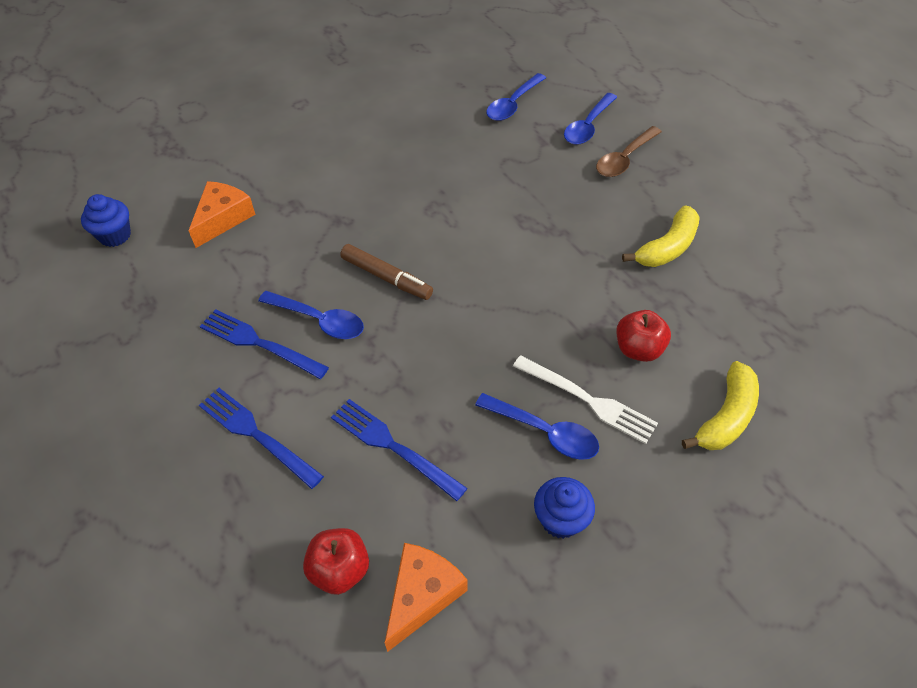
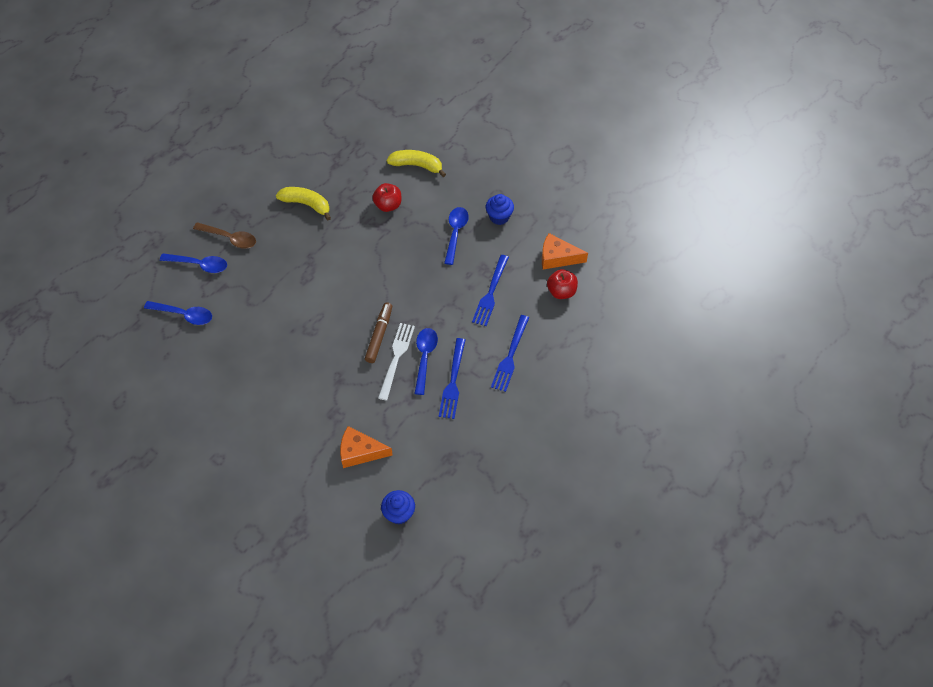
camera: 110 degrees left, 5 degrees up
white fork [513,355,658,444] -> white fork moved to [378,323,415,401]

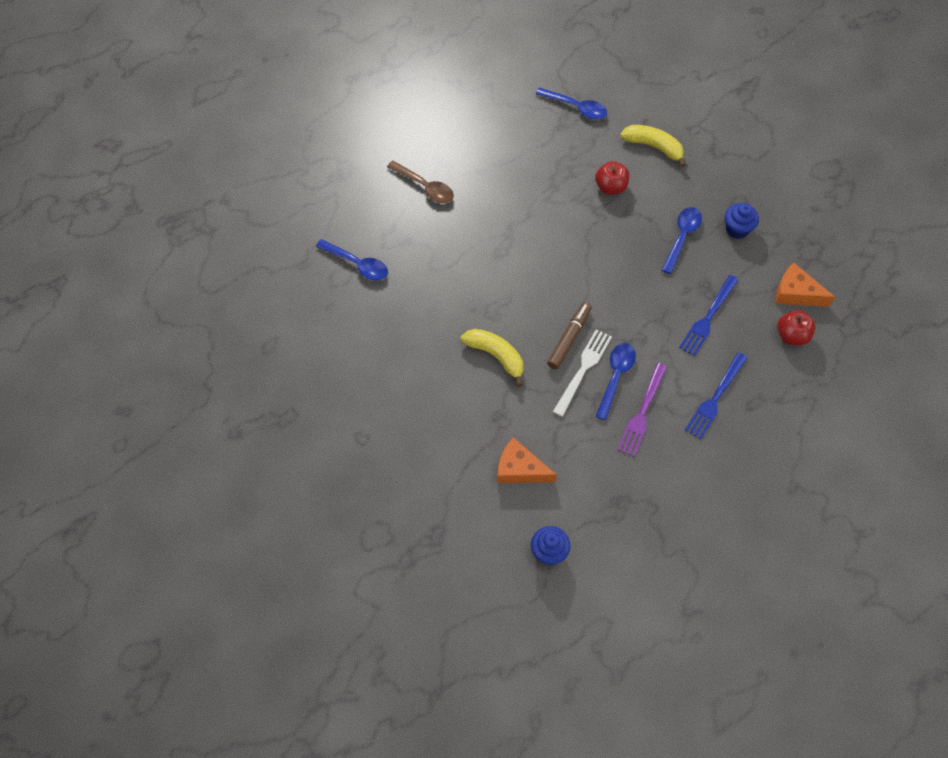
camera: 15 degrees right, 5 degrees up
blue spoon [160,253,227,273] -> blue spoon moved to [536,87,607,119]
yellow banana [276,187,331,220] -> yellow banana moved to [461,329,524,387]
blue fork [439,338,465,419] -> purple fork [617,363,667,457]

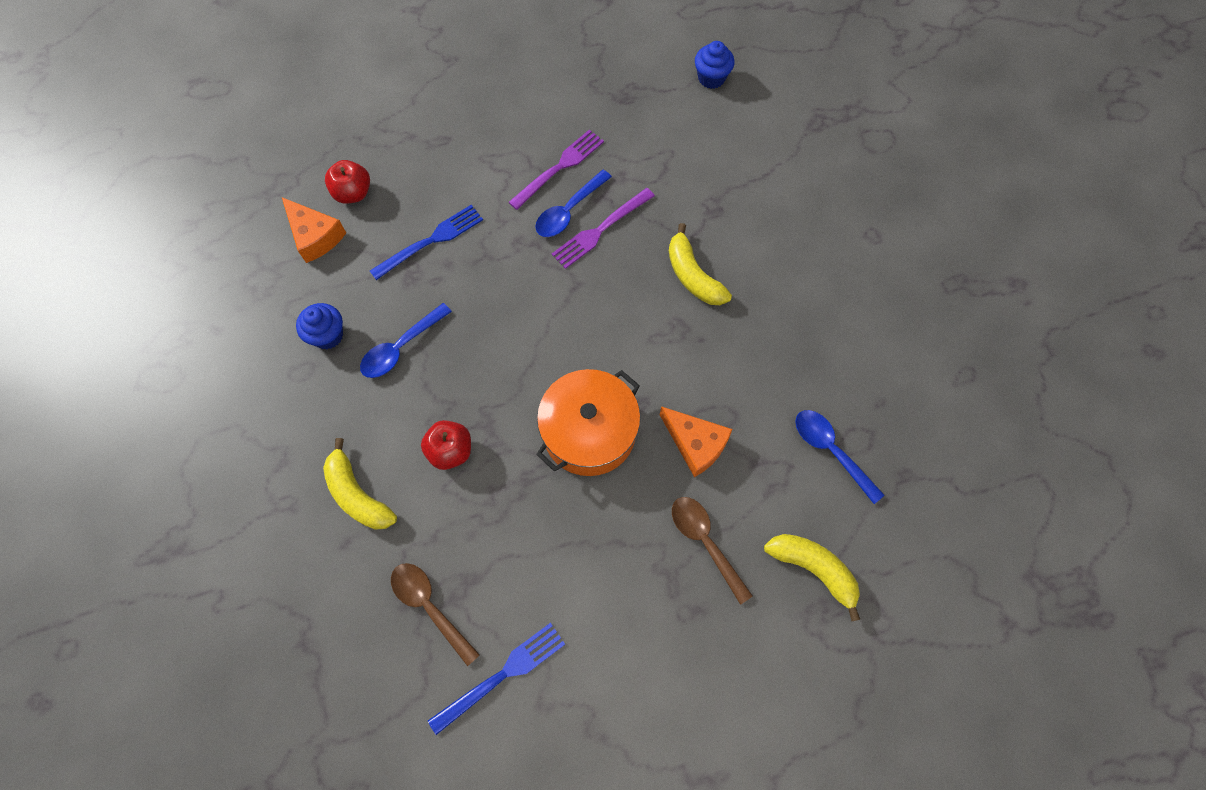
camera: 160 degrees left, 5 degrees up
orange cheese [497,437,557,483] -> orange cheese moved to [660,406,733,477]
blue spoon [536,87,607,119] -> brown spoon [391,563,480,666]
brown marker [547,302,592,369] -> none
white fork [553,329,612,417] -> purple fork [552,188,655,269]
blue fork [685,352,747,439] -> blue fork moved to [428,623,565,735]
none -> orange pot [536,369,640,476]
none -> yellow banana [764,534,860,621]

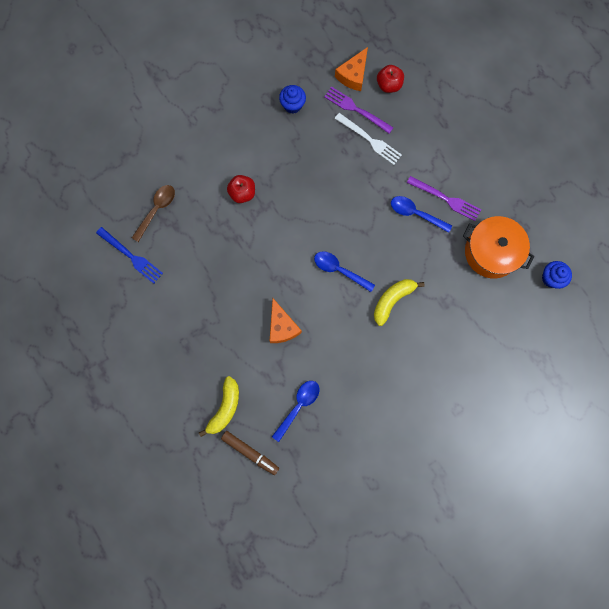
camera: 75 degrees right, 10 degrees up
yellow banana [323,438,397,530] -> none
blue spoon [360,303,452,378] -> blue spoon moved to [314,251,375,292]
blue fork [370,205,483,280] -> white fork [335,113,402,165]
orange pot [536,369,640,476] -> orange pot moved to [463,216,534,278]
purple fork [552,188,655,269] -> purple fork moved to [324,87,394,134]
orange cheese [660,406,733,477] -> orange cheese turned 45 degrees counterclockwise [270,298,302,343]
brown spoon [672,497,753,605] -> none
none -> brown marker [221,431,279,475]

